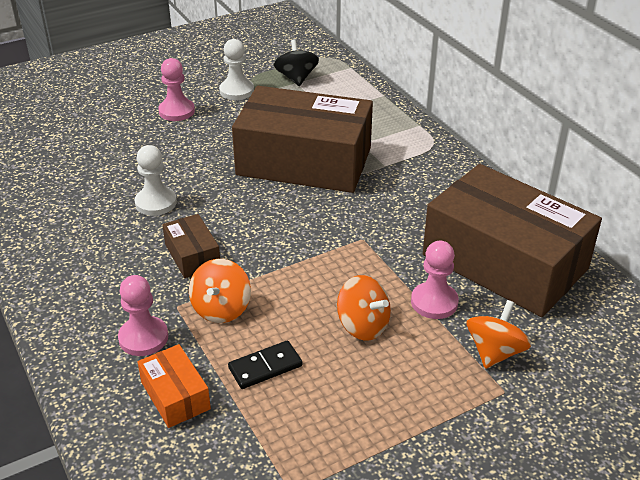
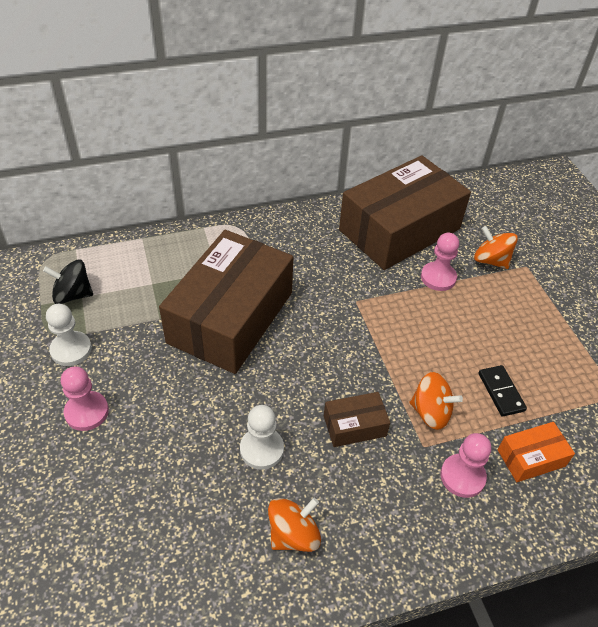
camera: 80 degrees left, 10 degrees up
orange spinning top [337,275,391,341] -> orange spinning top moved to [268,498,321,552]

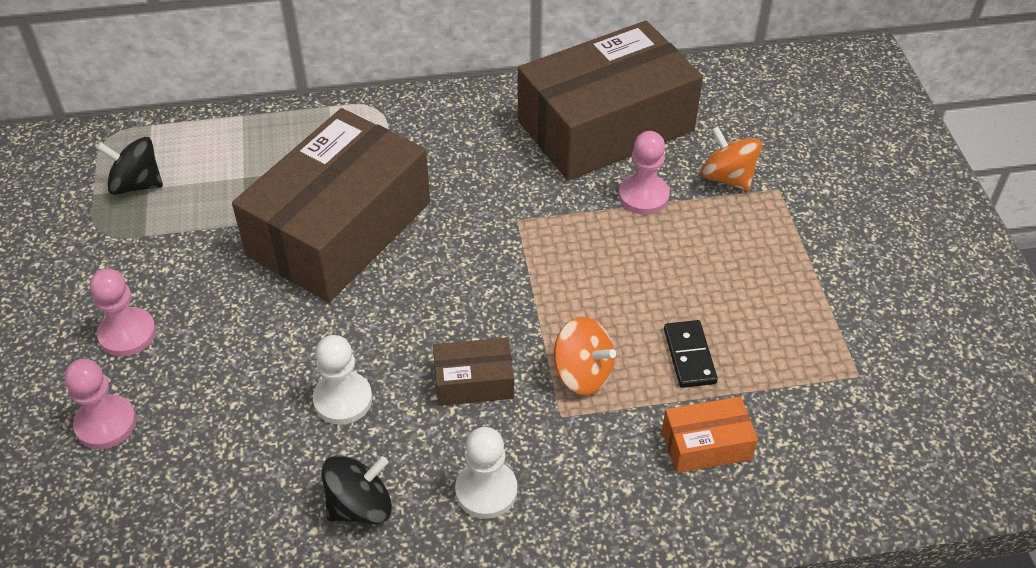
camera: 10 degrees right, 0 degrees up
white pawn [46,304,92,366] -> white pawn moved to [455,427,517,519]
orange spinning top [268,498,321,552] -> black spinning top [321,455,392,524]
pink pawn [440,433,491,498] -> pink pawn moved to [64,359,137,449]

